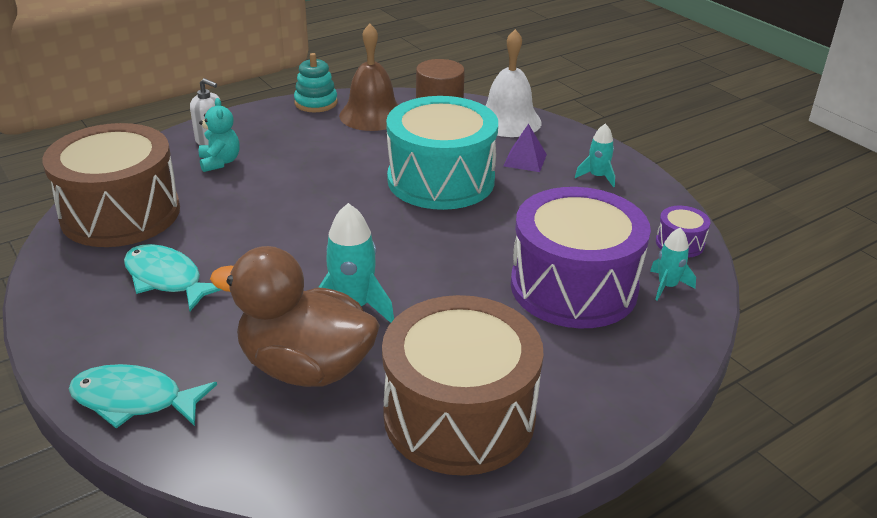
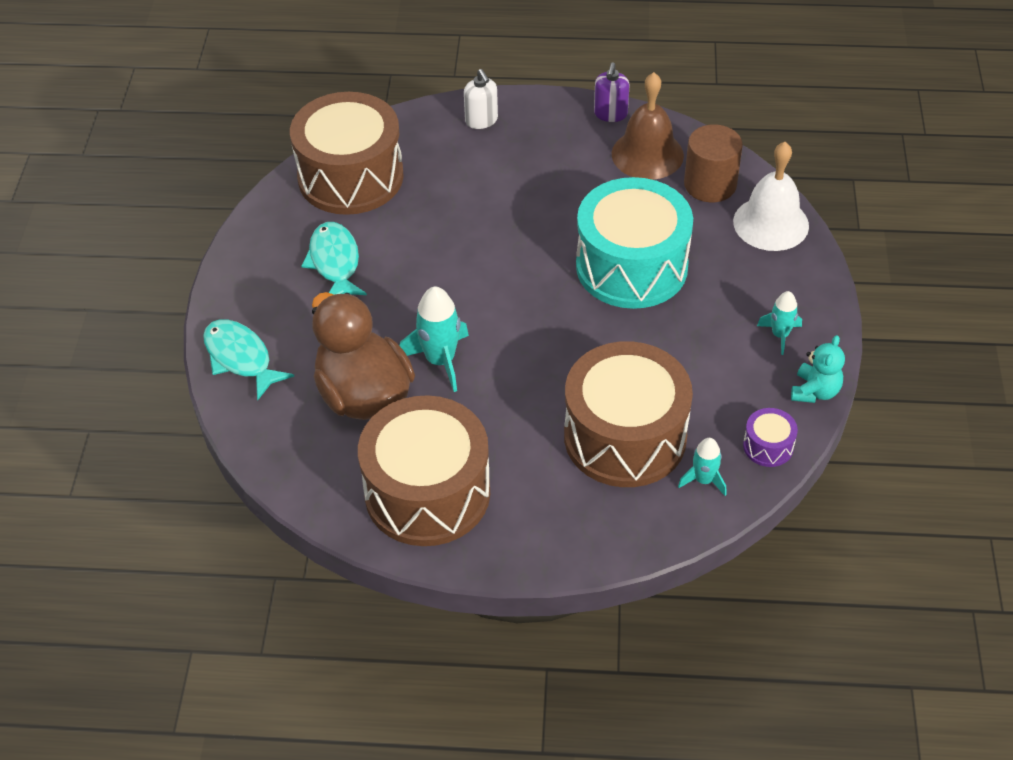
camera: 40 degrees right, 15 degrees up
turquoise teddy bear [199,98,240,172] -> turquoise teddy bear moved to [791,335,845,403]
turquoise stacking toy [294,53,338,112] -> purple soap dispenser [594,63,630,122]
purple pyramid [504,124,547,172] -> none
purple drum [511,187,651,328] -> brown drum [564,341,693,487]

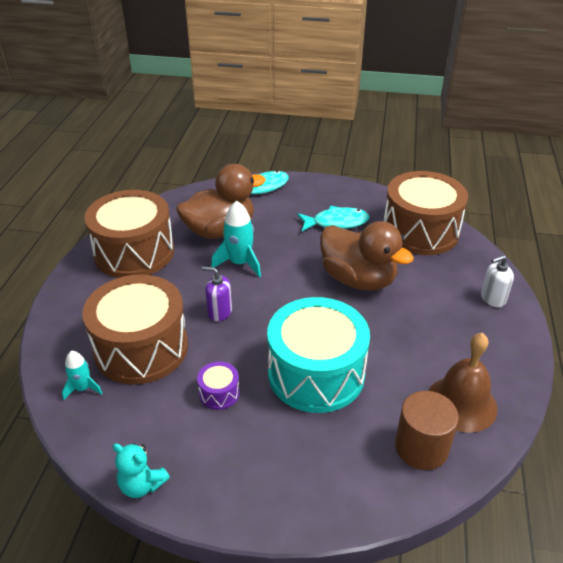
camera: 95 degrees right, 10 degrees down
purple soap dispenser [594,63,630,122] -> purple soap dispenser moved to [202,266,232,321]
white bell [733,142,809,251] -> none
purple drum [743,408,798,467] -> purple drum moved to [197,362,240,410]
turquoise rocket [757,291,802,355] -> none
none -> brown duck [320,221,414,291]

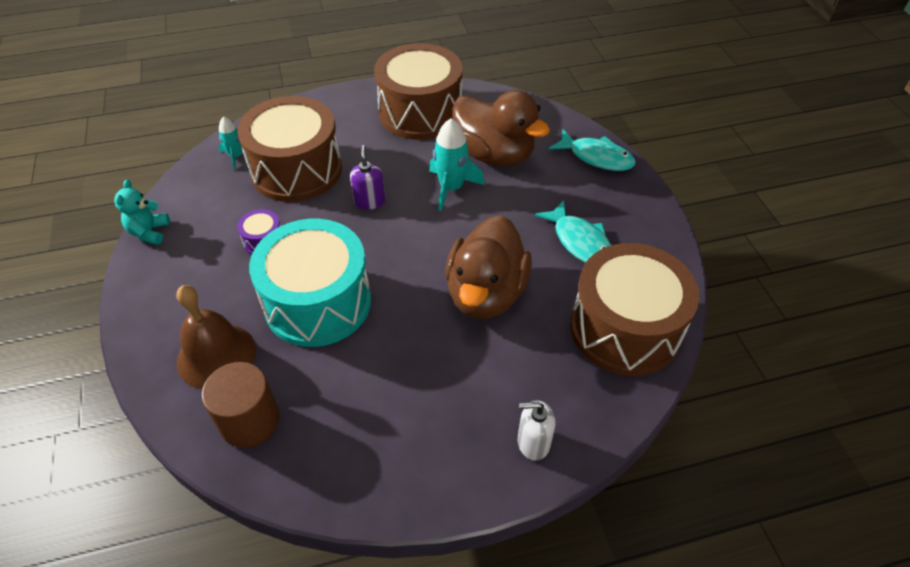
camera: 65 degrees right, 10 degrees up
brown bell [428,333,498,433] -> brown bell moved to [177,285,256,389]
white soap dispenser [481,255,514,307] -> white soap dispenser turned 45 degrees counterclockwise [518,400,555,461]

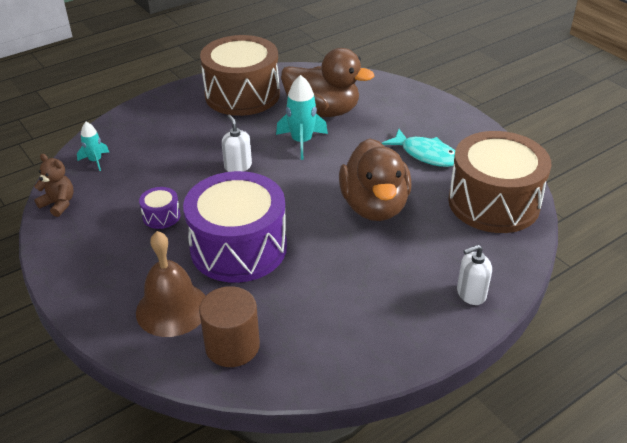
camera: 20 degrees left, 10 degrees down
turquoise teddy bear [114,180,170,245] -> none
brown drum [237,96,342,202] -> none
turquoise drum [249,219,371,347] -> purple drum [183,171,287,283]
purple soap dispenser [350,145,385,210] -> white soap dispenser [222,114,252,172]
turquoise fish [549,129,636,171] -> none
none -> brown teddy bear [34,154,74,217]

